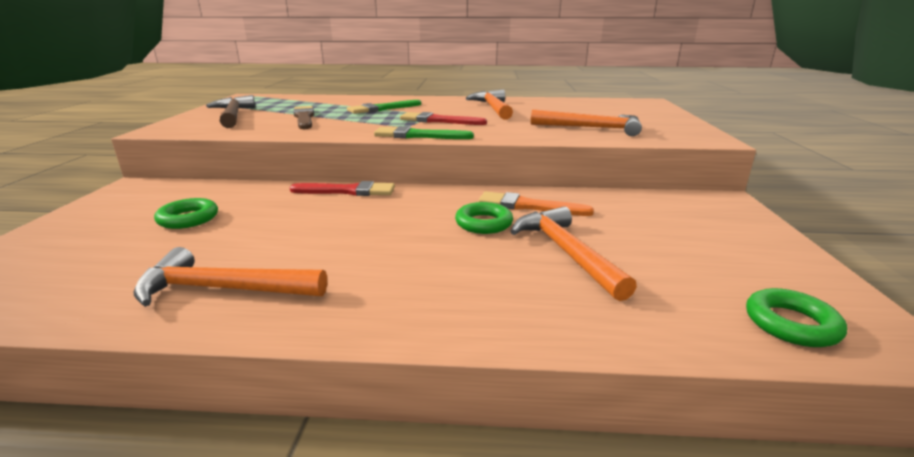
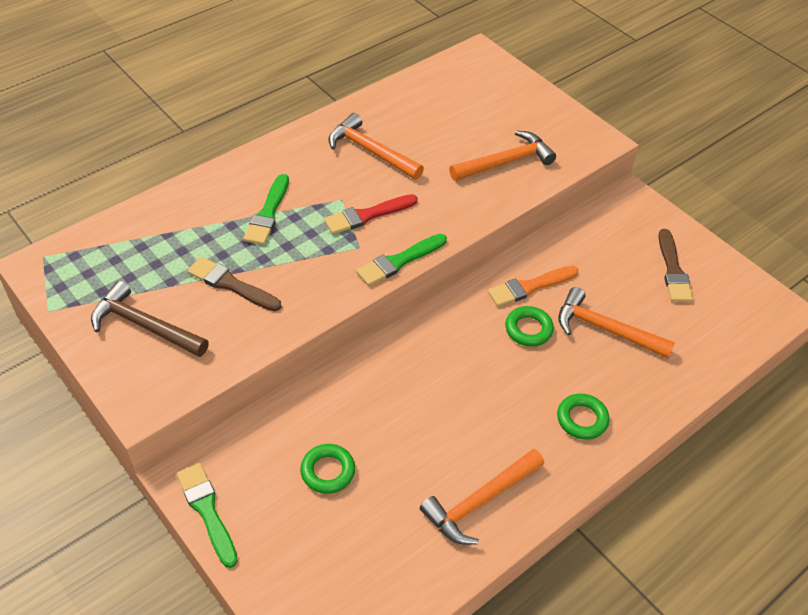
camera: 45 degrees left, 25 degrees up
red brush [290,181,395,196] -> none
green ring [746,288,847,347] -> green ring moved to [557,394,609,440]
none -> green brush [176,463,238,568]
none -> brown brush [658,229,693,302]

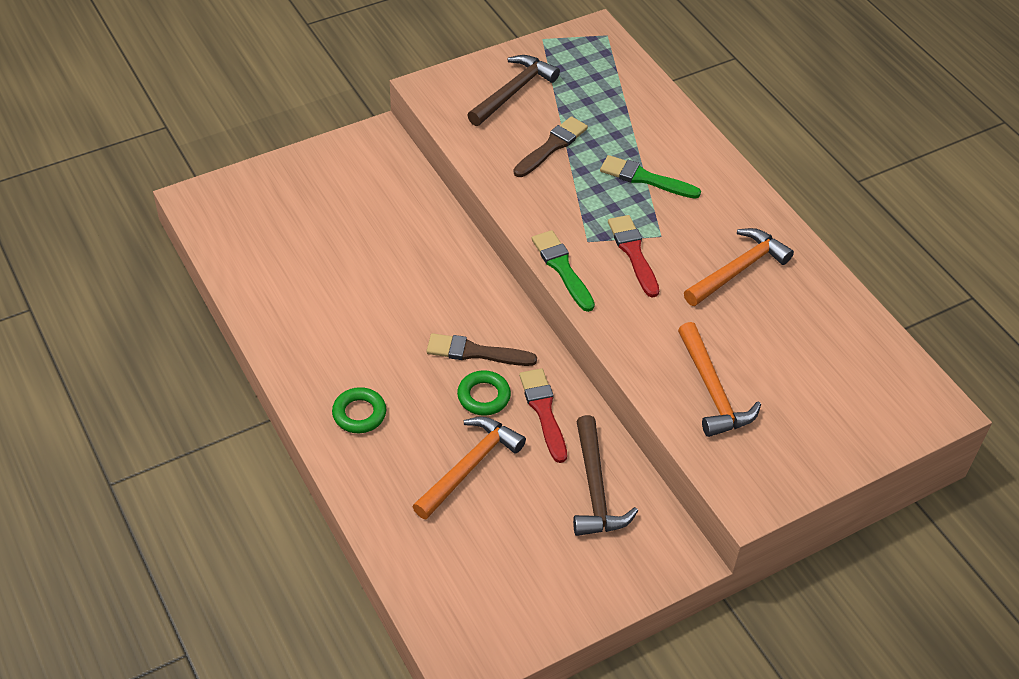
camera: 100 degrees right, 0 degrees up
green brush [176,463,238,568] -> none
green ring [300,444,355,494] -> none
orange hammer [420,449,544,545] -> none
orange brush [488,266,578,307] -> red brush [519,368,567,463]
brown brush [658,229,693,302] -> brown brush moved to [427,333,537,366]
none -> brown hammer [573,415,638,536]

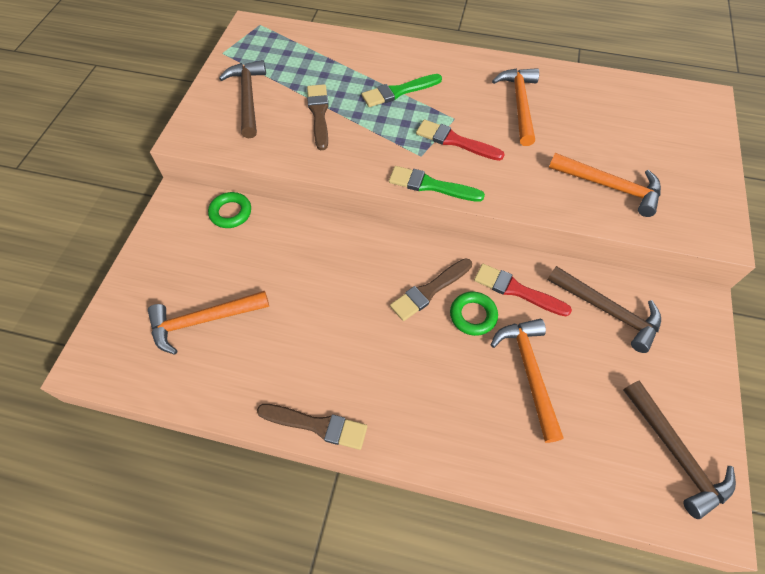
camera: 45 degrees left, 10 degrees up
green ring [332,387,386,433] -> green ring moved to [208,192,251,228]
none -> orange hammer [148,291,269,354]
none -> brown brush [257,404,367,450]
none -> brown hammer [623,380,736,519]

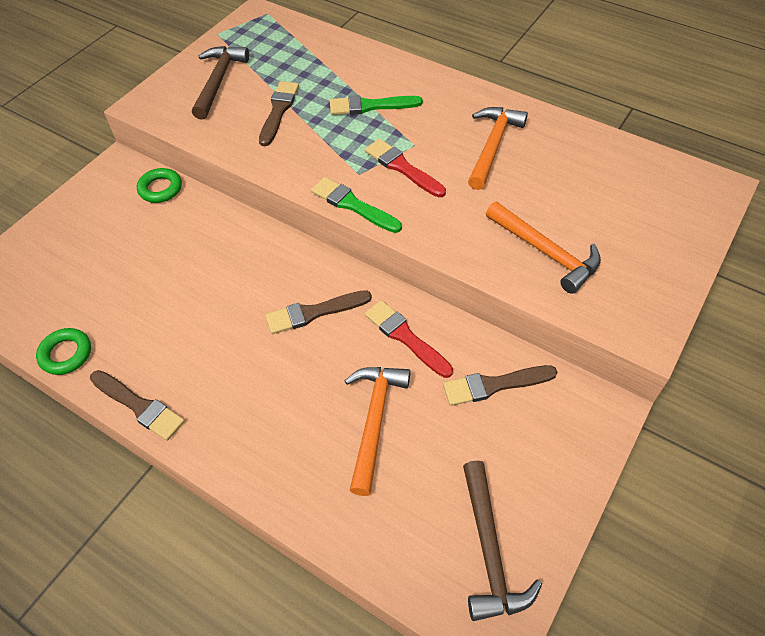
camera: 20 degrees right, 5 degrees down
orange hammer [148,291,269,354] -> none
green ring [450,292,498,336] -> green ring moved to [36,328,91,375]
brown hammer [547,266,661,353] -> brown brush [443,365,557,406]

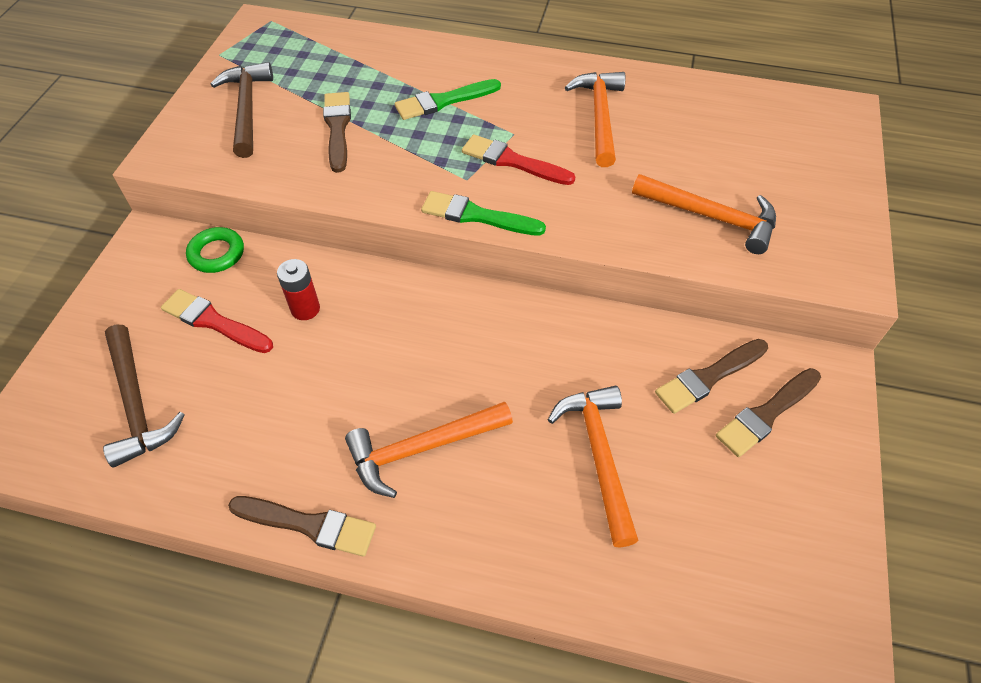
camera: 20 degrees left, 0 degrees up
green ring [36,328,91,375] -> none
brown brush [265,290,372,334] -> brown brush moved to [716,368,821,457]
red brush [365,300,453,378] -> red brush moved to [161,289,273,353]
brown hammer [463,460,542,621] -> brown hammer moved to [103,324,185,468]
none -> red battery [277,259,320,320]
none -> orange hammer [345,402,513,498]

